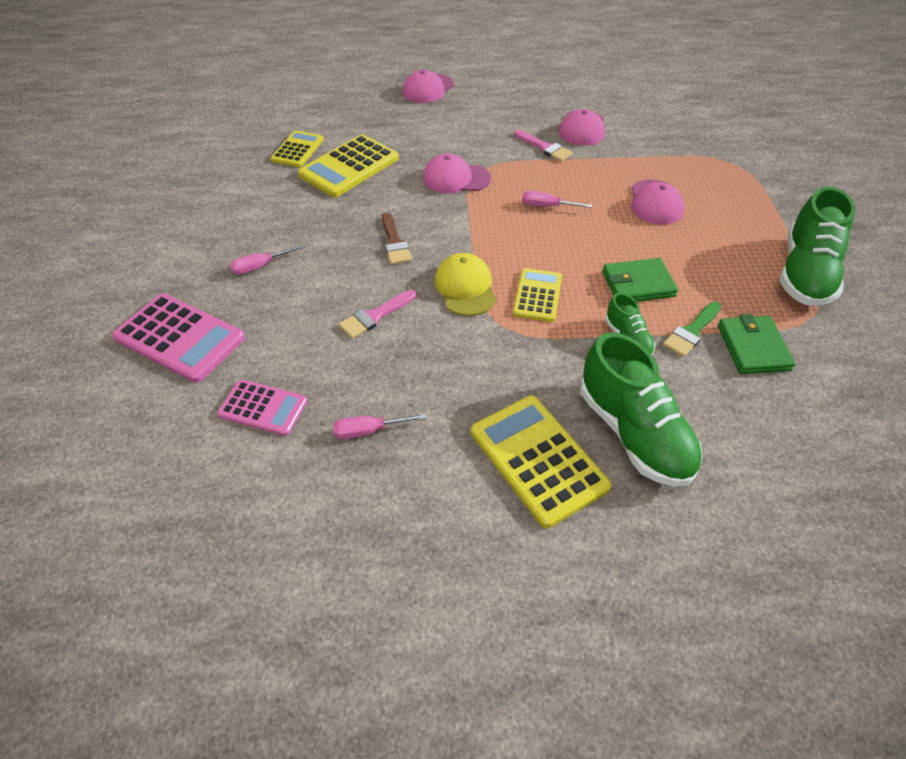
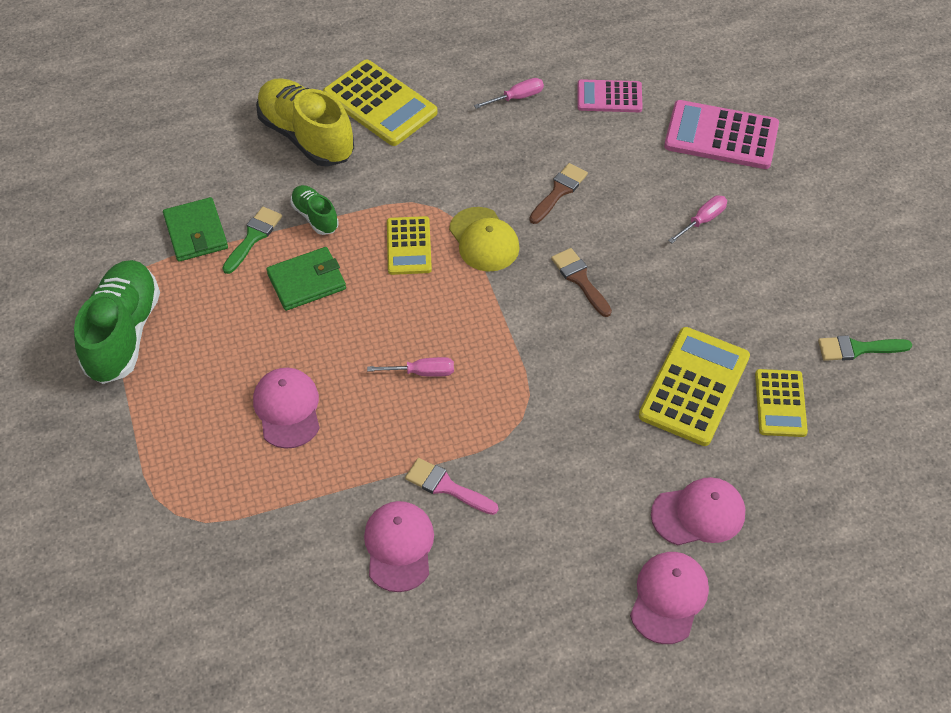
camera: 165 degrees right, 5 degrees up
pink brush [339,290,416,339] -> brown brush [529,163,588,224]
pink cap [423,154,491,193] -> pink cap moved to [651,477,745,545]
green shoe [580,332,703,487] -> yellow shoe [256,78,354,167]
none -> green brush [818,335,912,361]

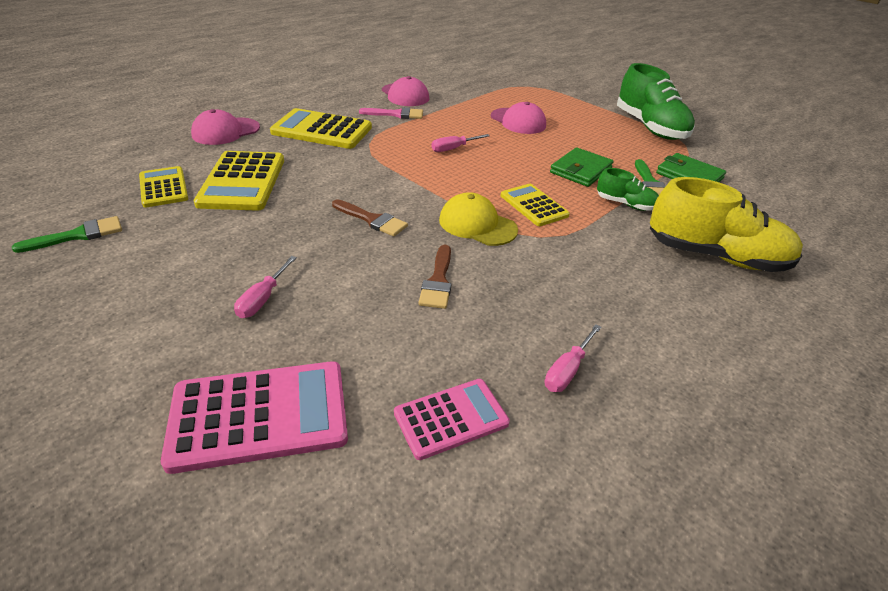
camera: 150 degrees right, 15 degrees down
yellow calculator [323,60,438,146] -> yellow calculator moved to [270,108,372,149]
pink cap [630,552,709,644] -> none

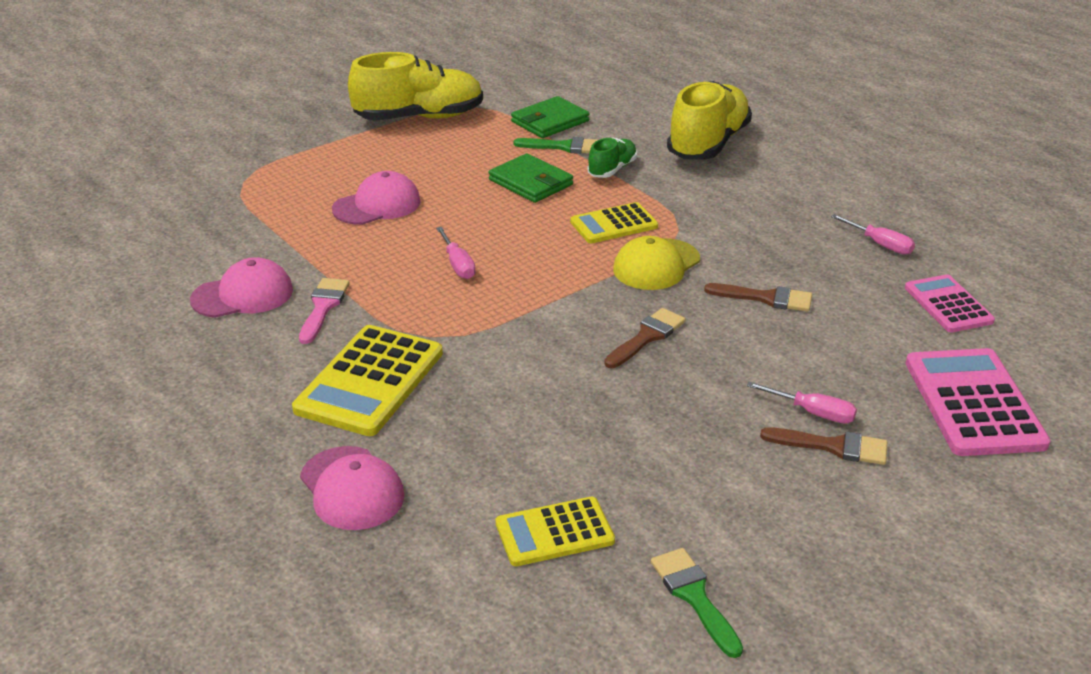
camera: 80 degrees left, 5 degrees down
yellow calculator [194,151,284,211] -> none
green shoe [617,63,695,140] -> yellow shoe [348,52,483,120]
none -> brown brush [760,427,887,465]

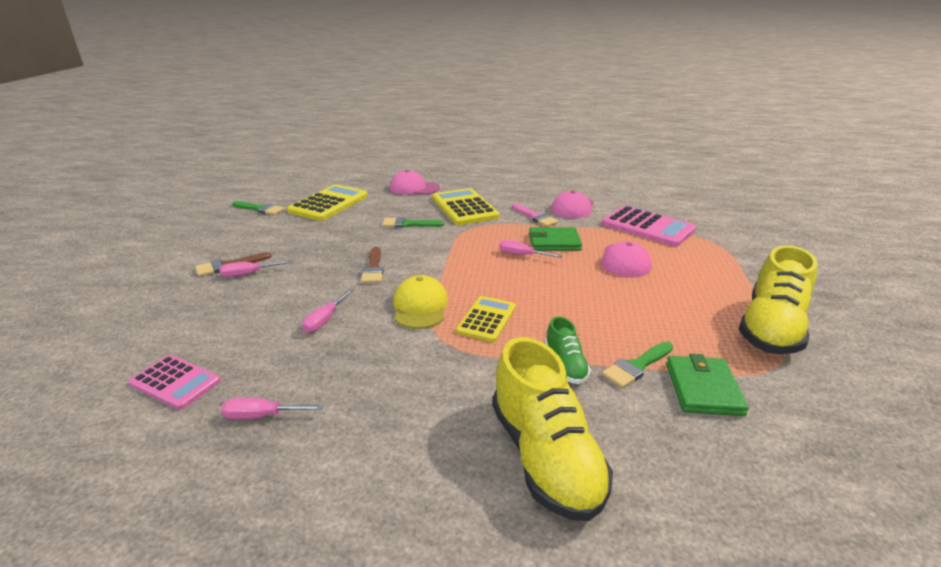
camera: 135 degrees right, 5 degrees down
green wallet [489,153,573,203] -> green wallet moved to [529,227,582,251]
yellow calculator [496,497,615,566] -> yellow calculator [287,184,368,221], size x1.62
brown brush [704,283,812,312] -> pink screwdriver [302,289,354,333]
pink calculator [906,348,1051,456] -> pink calculator moved to [602,206,696,247]
none -> green brush [382,217,444,228]

